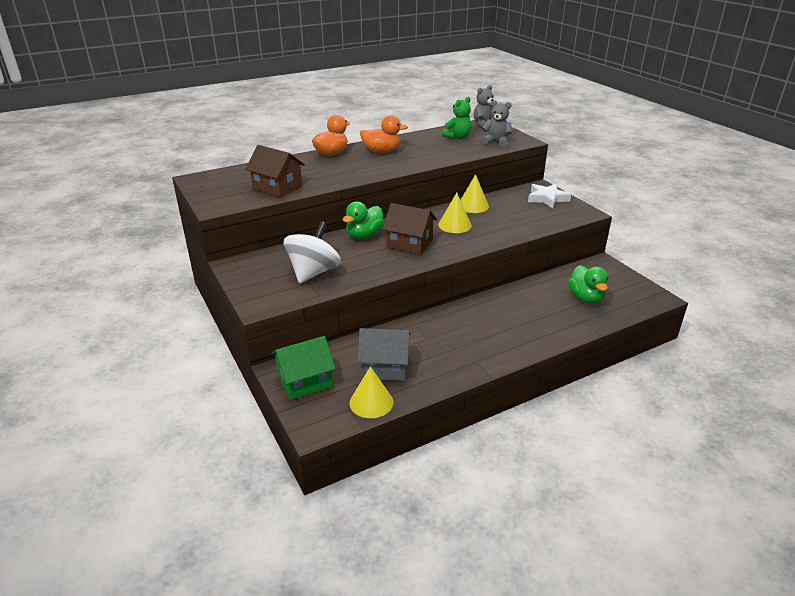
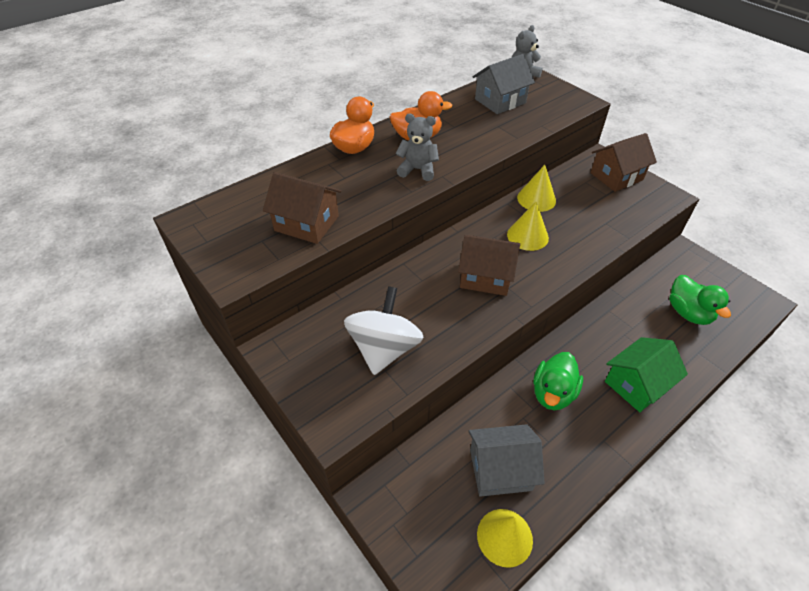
camera: 10 degrees left, 15 degrees up
green house [271,336,336,400] -> green house moved to [605,337,688,412]
green duck [343,201,384,239] -> green duck moved to [533,352,583,410]
green teddy bear [442,97,471,139] -> grey house [473,54,535,114]
grey teddy bear [481,100,512,147] -> grey teddy bear moved to [396,114,439,181]
white star [528,184,571,209] -> brown house [591,133,657,192]

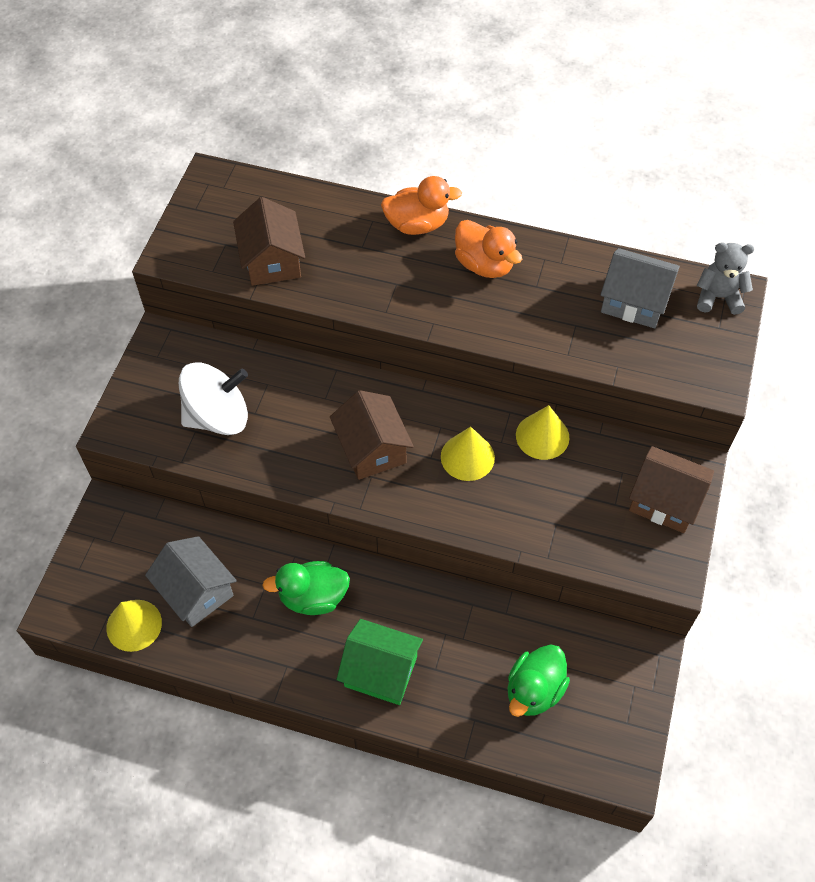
camera: 55 degrees right, 10 degrees up
grey teddy bear [396,114,439,181] -> none

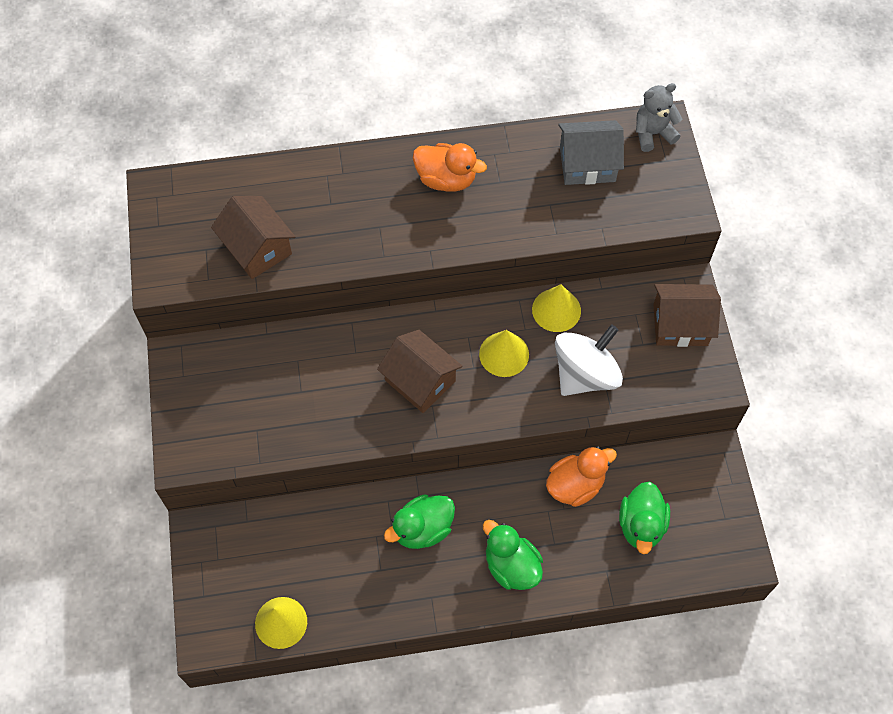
camera: 25 degrees left, 5 degrees up
grey house [145,536,237,627] -> none
white spinning top [179,363,248,435] -> white spinning top moved to [555,324,623,396]
green house [337,619,423,705] -> green duck [483,520,543,590]
orange duck [381,176,462,235] -> orange duck moved to [546,447,617,507]

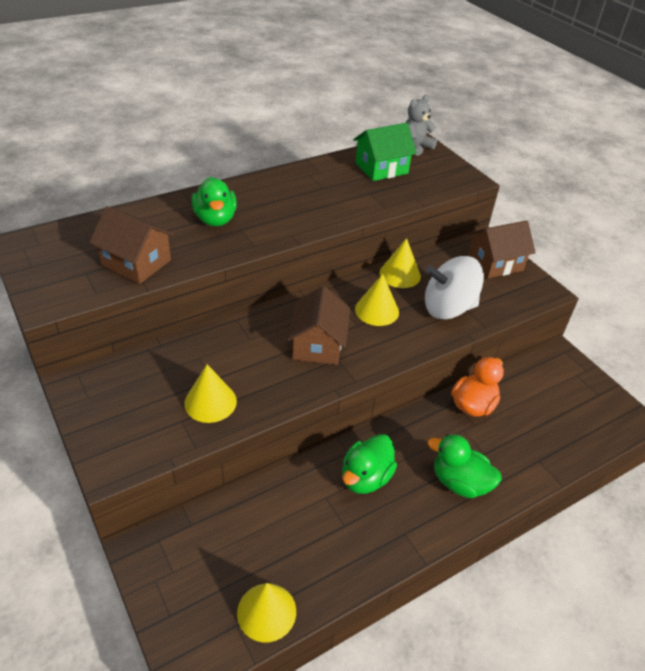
camera: 25 degrees left, 20 degrees down
brown house [377,330,462,413] -> brown house turned 75 degrees clockwise [287,286,350,365]
orange duck [413,143,487,191] -> none
white spinning top [555,324,623,396] -> white spinning top turned 120 degrees counterclockwise [425,256,484,319]
grey house [558,120,624,185] -> green house [353,123,417,181]
green duck [619,482,670,554] -> green duck moved to [192,177,237,226]
none -> yellow cone [184,364,237,423]

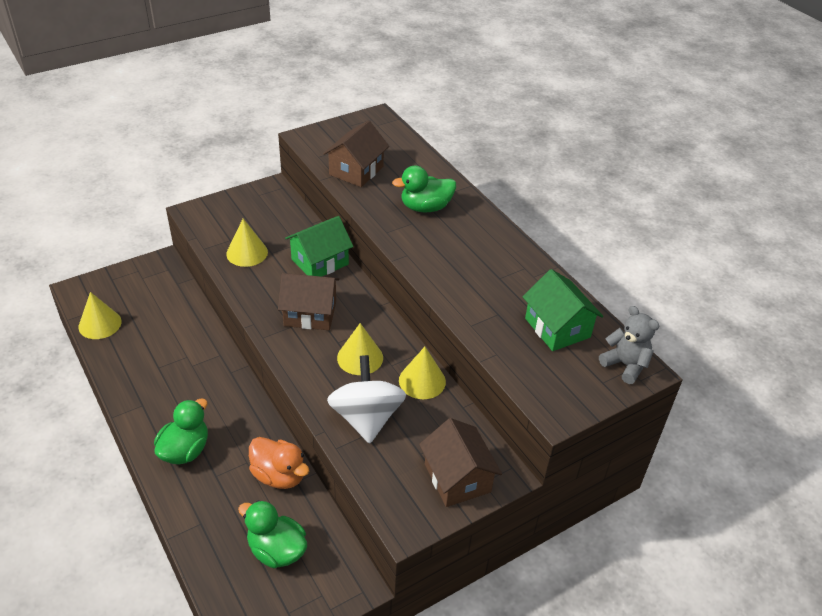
camera: 90 degrees right, 0 degrees up
green duck [342,434,397,494] -> green duck moved to [238,500,307,568]
none -> green house [285,216,354,277]

